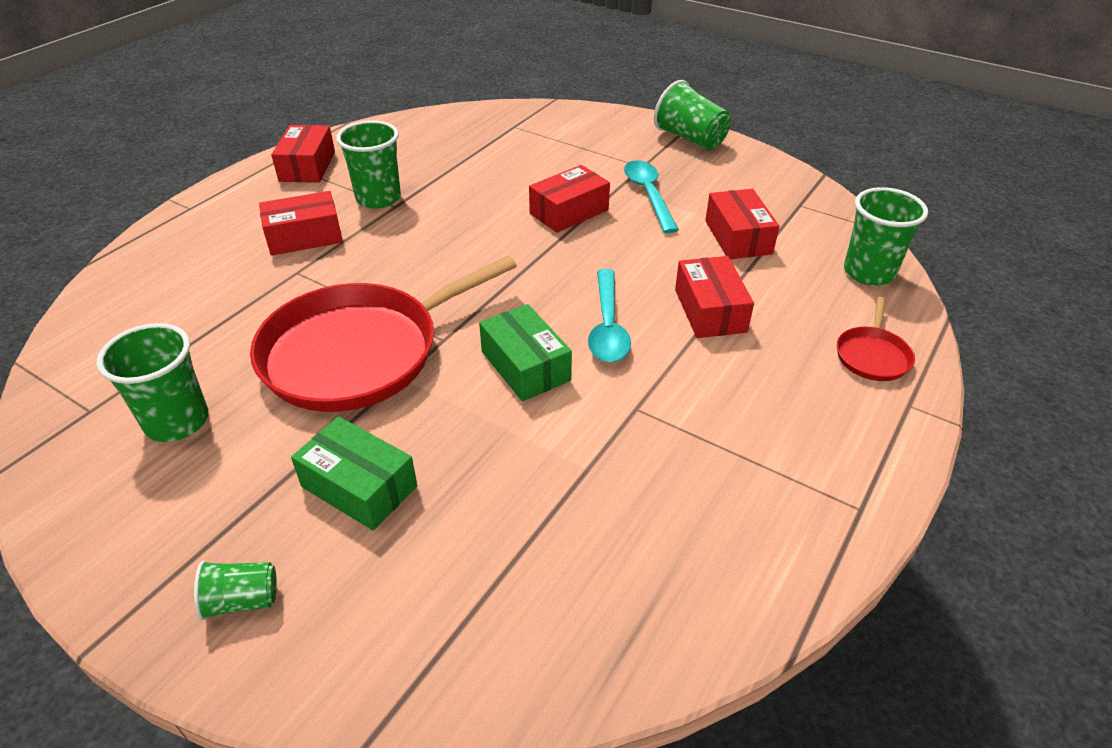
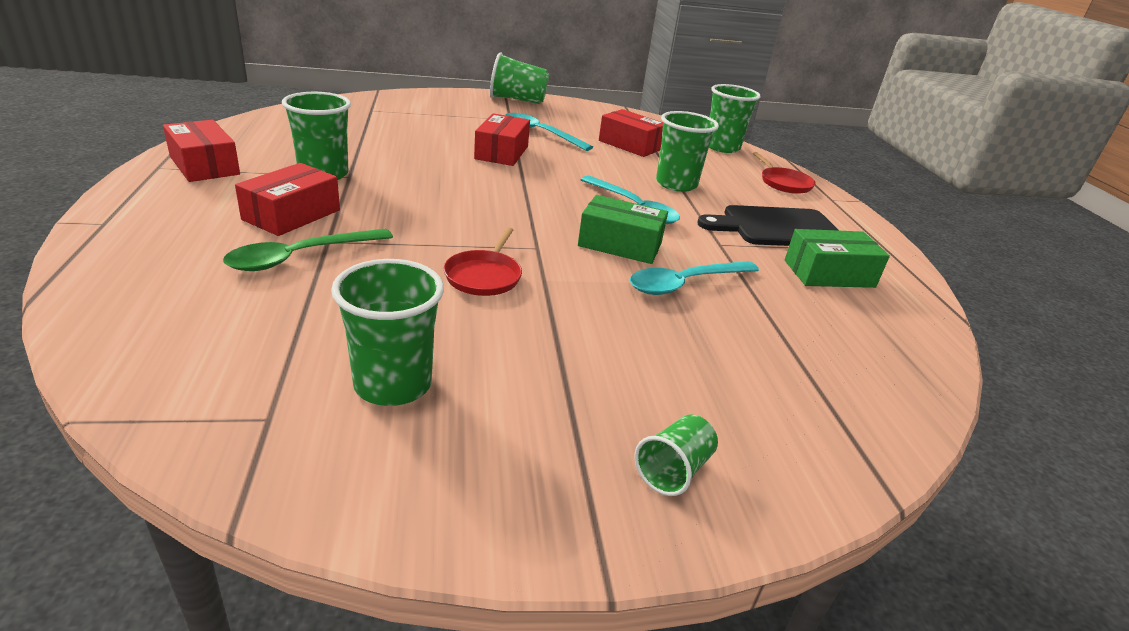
camera: 45 degrees left, 10 degrees down
red pan [250,256,517,412] -> red pan [444,227,522,296], size x0.42
green box [291,416,417,531] -> green box moved to [785,229,890,288]
red box [675,256,754,338] -> green cup [656,111,719,192]
none -> green spoon [223,229,393,271]
none -> turquoise spoon [630,261,759,295]
none -> black cutting board [697,205,839,246]

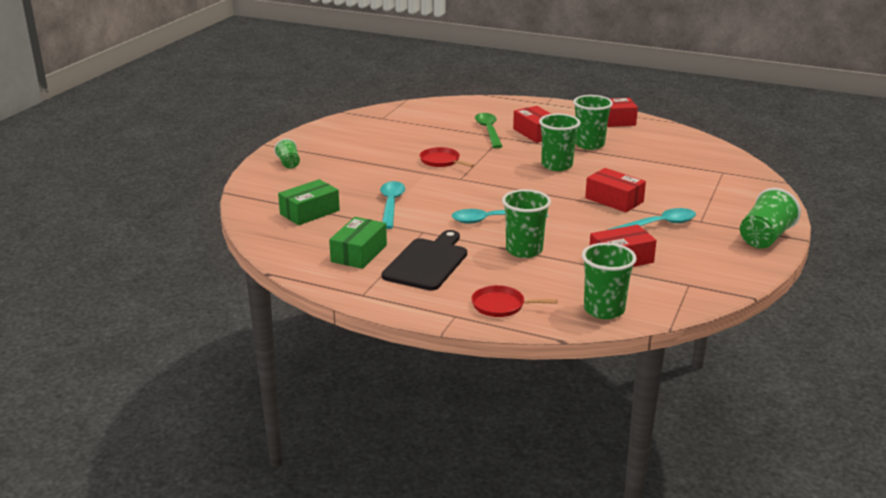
camera: 125 degrees right, 5 degrees down
green cup [331,259,444,406] -> green cup moved to [539,114,580,171]
green box [578,195,668,264] -> green box moved to [278,179,340,225]

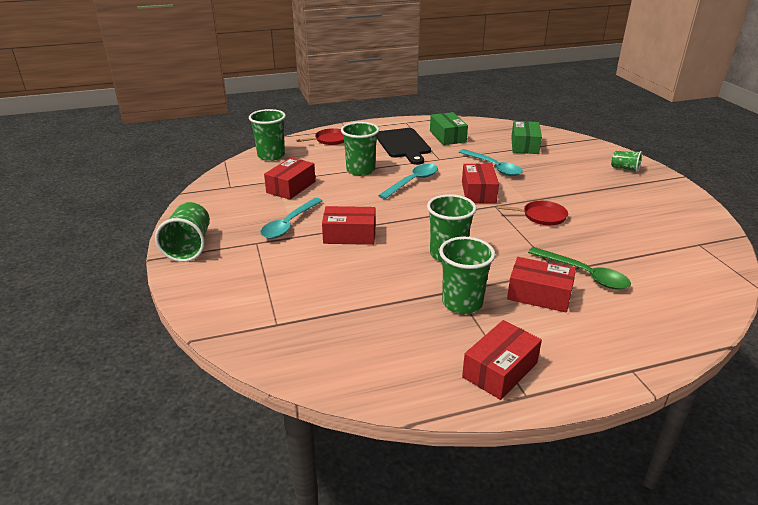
camera: 140 degrees right, 5 degrees up
none -> red box [462,164,499,203]

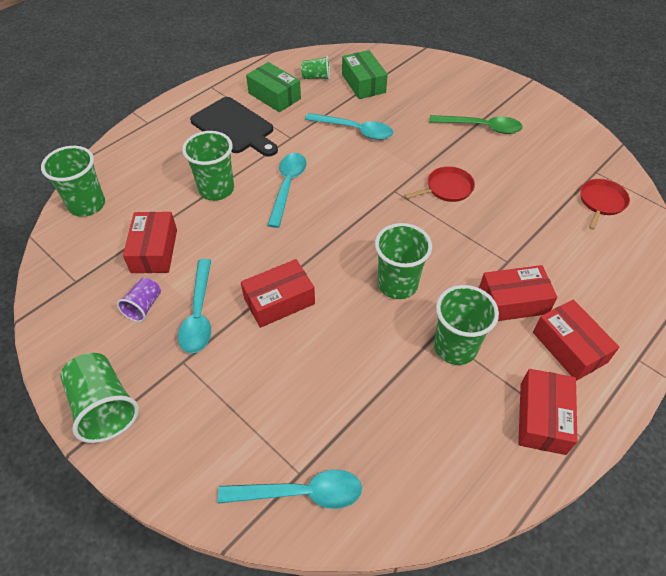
camera: 30 degrees left, 20 degrees up
red pan [297,128,344,145] -> red pan moved to [580,179,630,230]
red box [462,164,499,203] -> red box moved to [533,299,620,381]
green spoon [528,247,631,289] -> green spoon moved to [429,115,523,134]
green cup [611,151,642,172] -> green cup moved to [301,56,330,80]
none -> purple cup [117,278,161,322]
none -> turquoise spoon [218,469,362,509]

